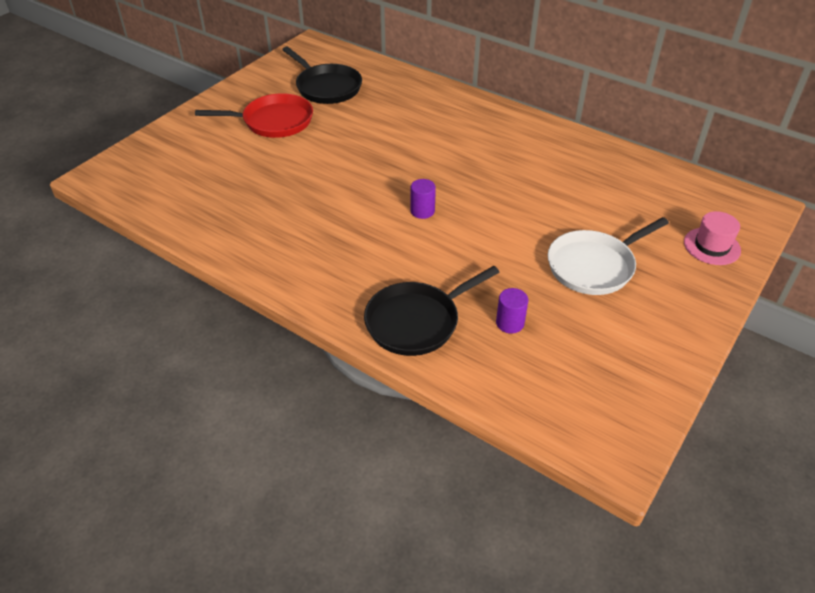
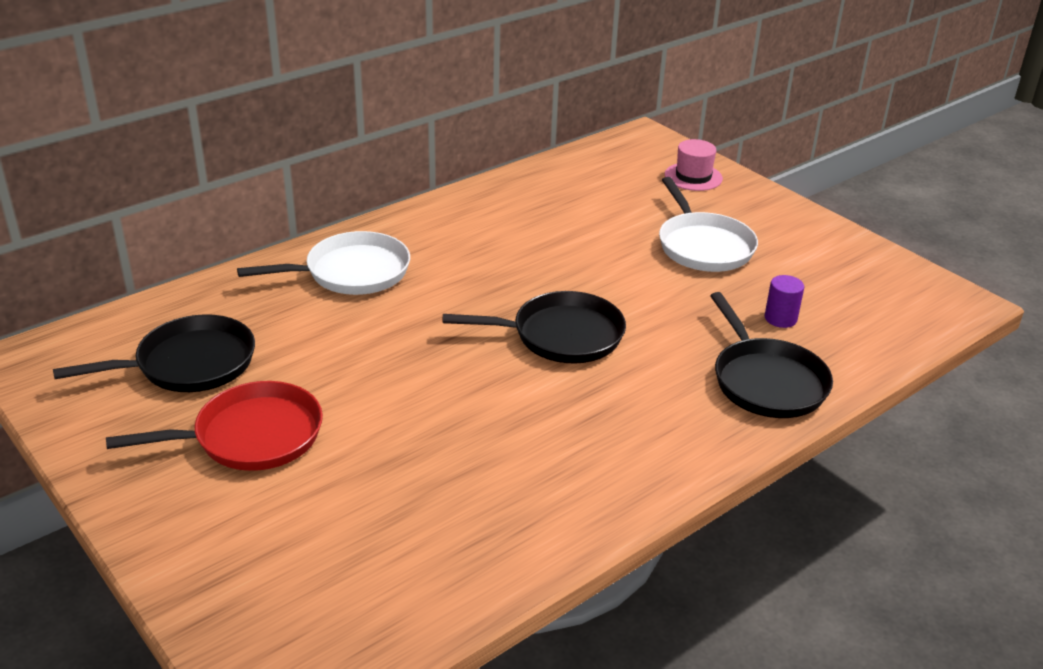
camera: 75 degrees left, 10 degrees down
red pan [195,93,313,138] -> red pan turned 60 degrees clockwise [106,381,323,471]
purple cylinder [410,179,436,219] -> black pan [443,291,626,363]
none -> white pan [237,231,410,295]

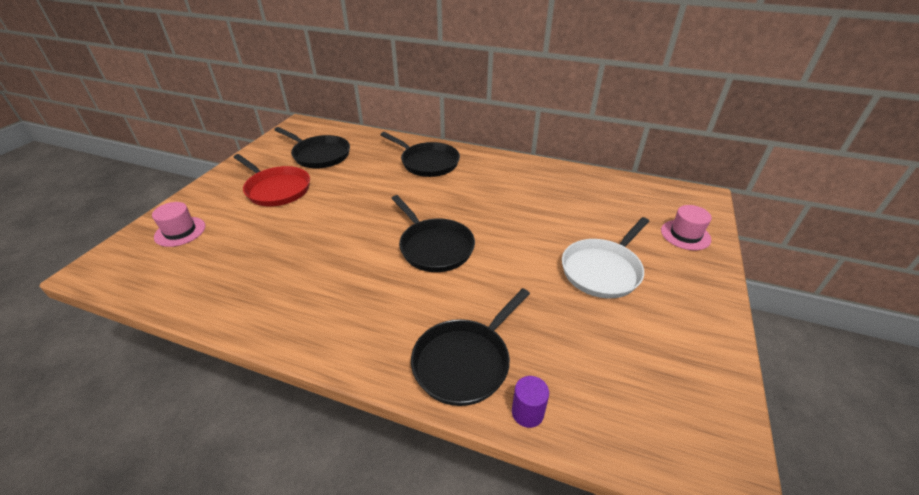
camera: 60 degrees right, 5 degrees up
white pan [237,231,410,295] -> black pan [380,132,460,177]
purple cylinder [765,275,804,328] -> purple cylinder moved to [512,376,549,428]
none -> pink hat [152,202,206,247]

